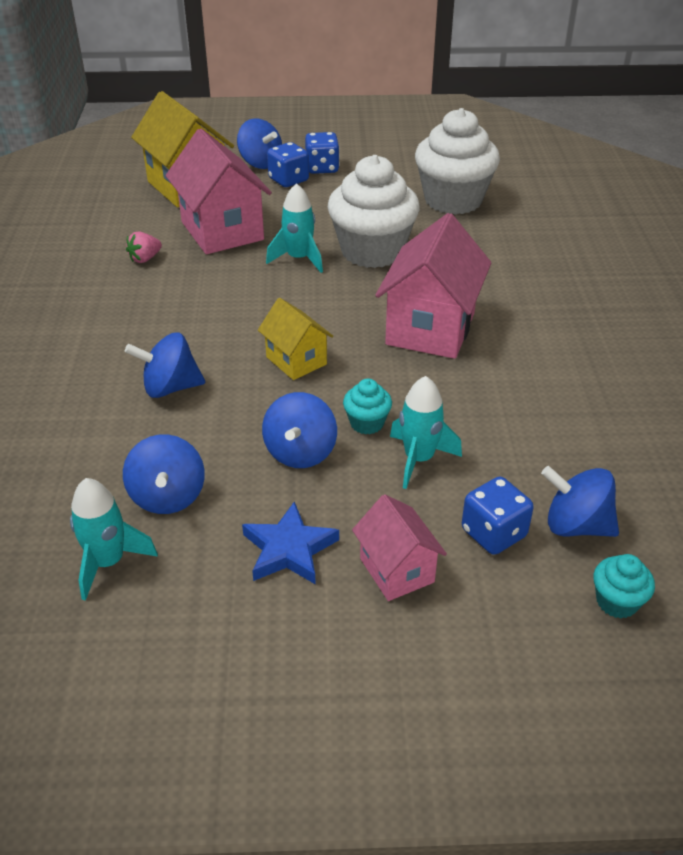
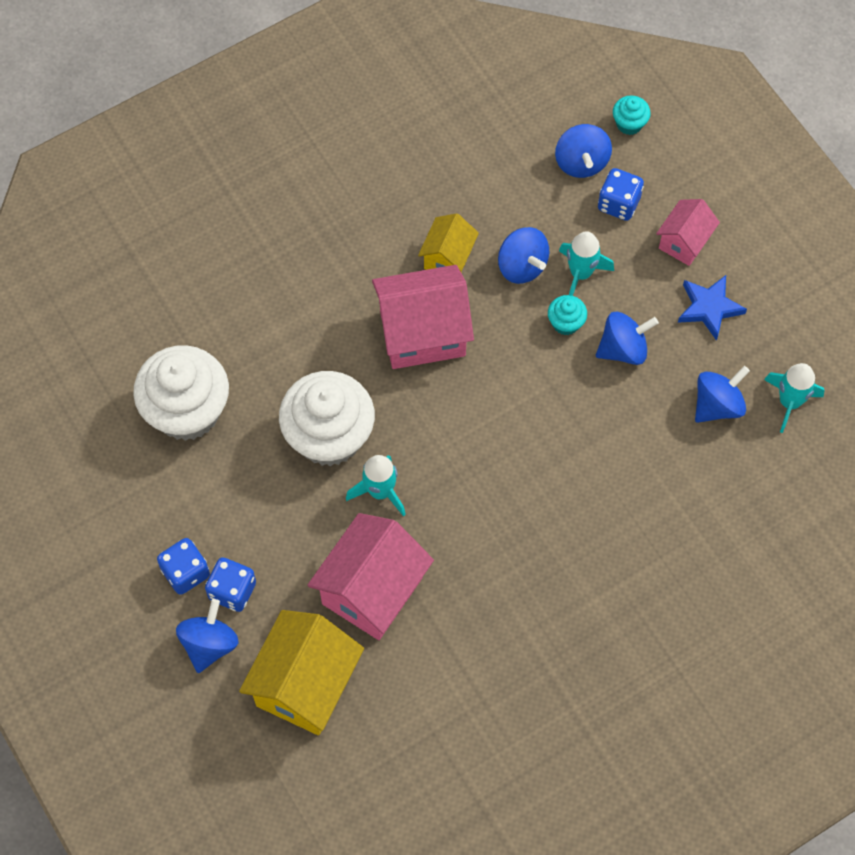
camera: 120 degrees left, 25 degrees up
blue spinning top [125,333,205,398] -> blue spinning top moved to [498,227,549,284]
pink strawberry [126,231,162,263] -> none
yellow house [258,298,333,380] -> yellow house moved to [418,213,479,272]

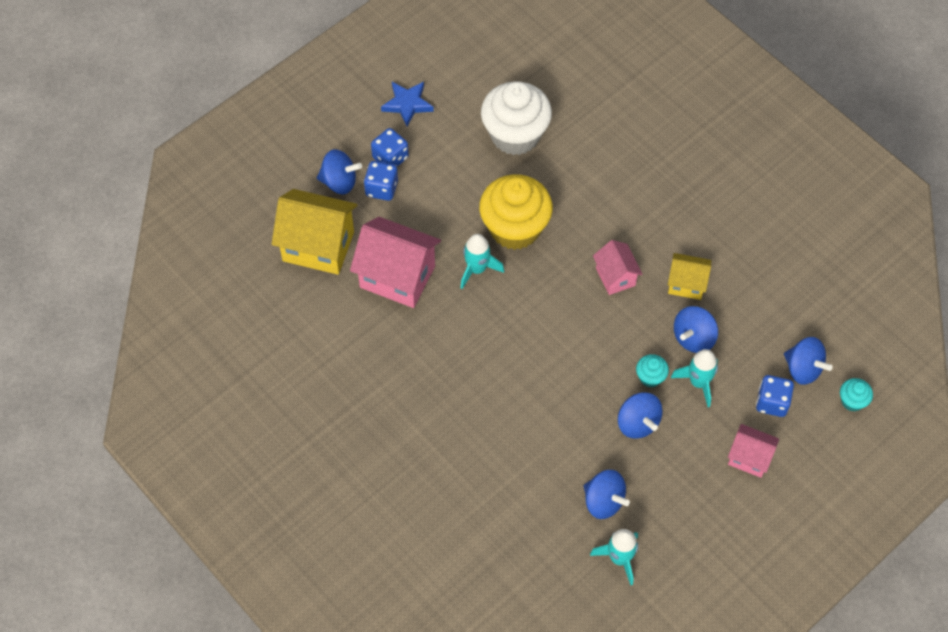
camera: 80 degrees right, 5 degrees down
white cupcake [279,371,375,466] -> yellow cupcake [479,174,553,250]
pink house [372,265,474,369] -> pink house [593,240,643,295], size x0.56
blue spinning top [555,124,612,178] -> blue spinning top turned 120 degrees counterclockwise [784,337,833,385]
blue star [678,275,747,341] -> blue star moved to [381,82,434,127]

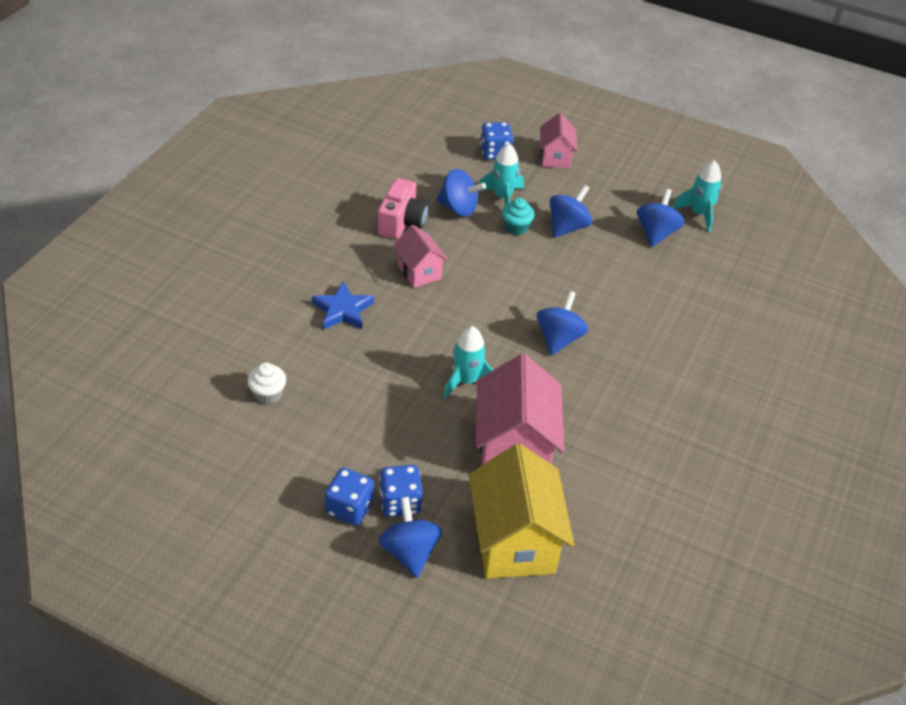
camera: 115 degrees left, 15 degrees down
blue star [381,82,434,127] -> blue star moved to [312,281,374,330]
yellow cupcake [479,174,553,250] -> none
white cupcake [481,81,552,155] -> white cupcake [247,362,286,404], size x0.43
pink house [593,240,643,295] -> pink house turned 75 degrees counterclockwise [393,225,448,288]
yellow house [668,253,711,300] -> pink camera [378,178,429,239]
blue spinning top [784,337,833,385] -> blue spinning top moved to [537,291,588,356]
turquoise cupcake [840,378,873,412] -> none

